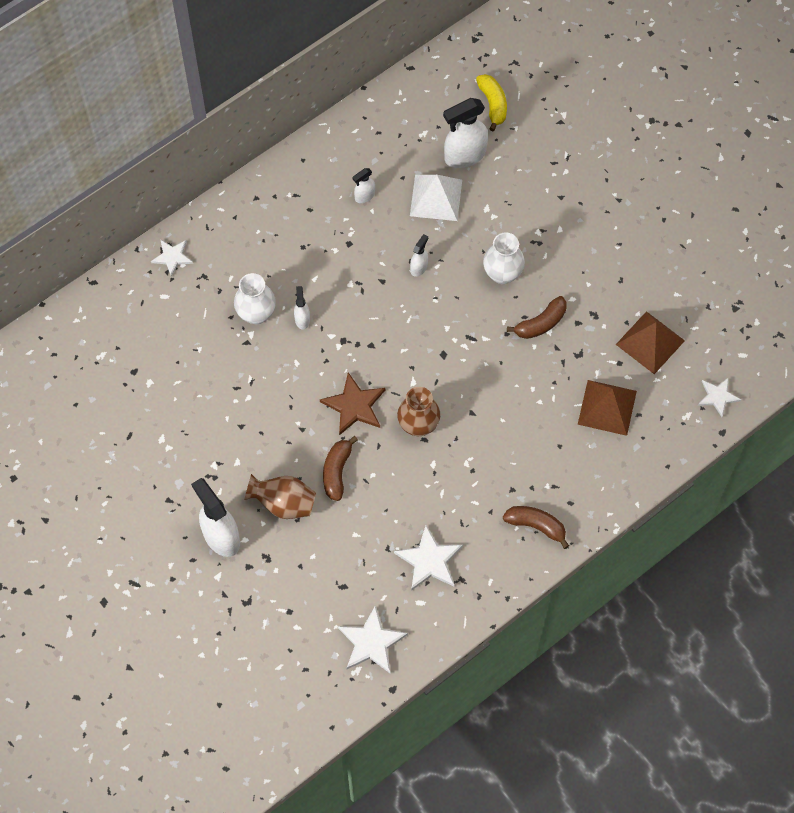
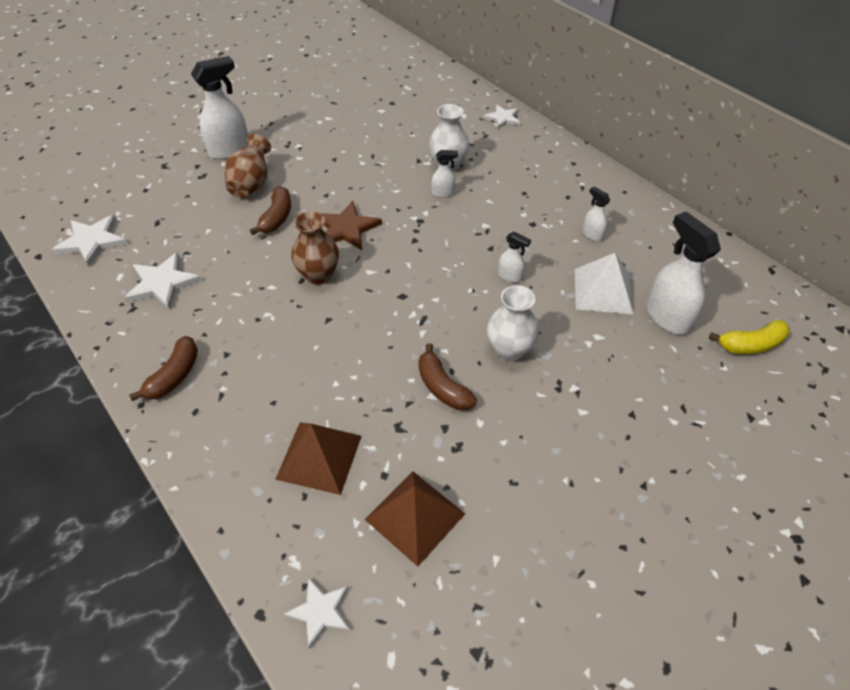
camera: 90 degrees right, 15 degrees down
brown banana [323,436,358,501] -> brown banana turned 90 degrees clockwise [250,186,291,235]

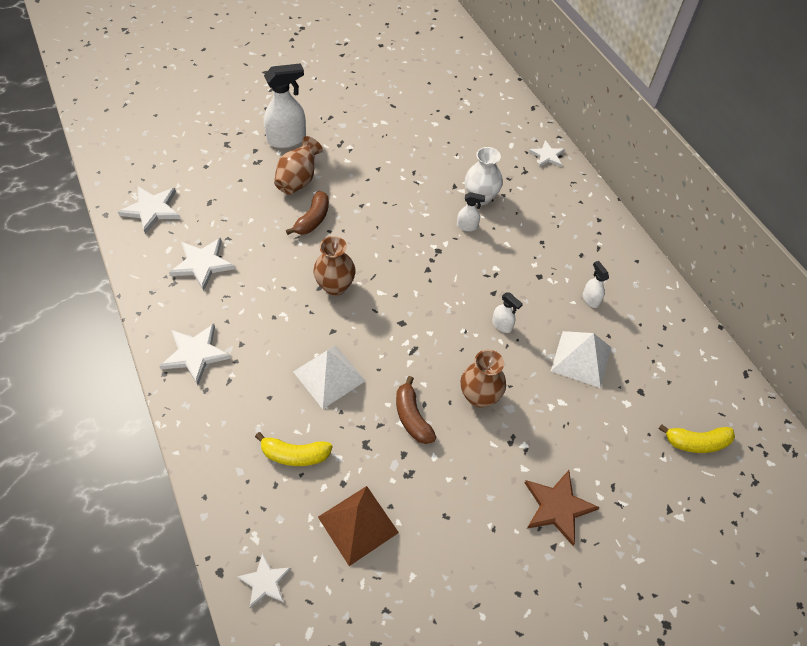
camera: 10 degrees right, 5 degrees up
brown banana [129,336,198,401] -> white star [159,324,231,385]
brown pyramid [275,422,362,495] -> yellow banana [255,432,332,466]
brown star [320,201,382,250] -> brown star moved to [525,470,600,546]
white vase [487,285,539,361] -> brown vase [460,350,506,408]
white spray bottle [647,212,721,335] -> none
none -> white pyramid [293,345,366,409]

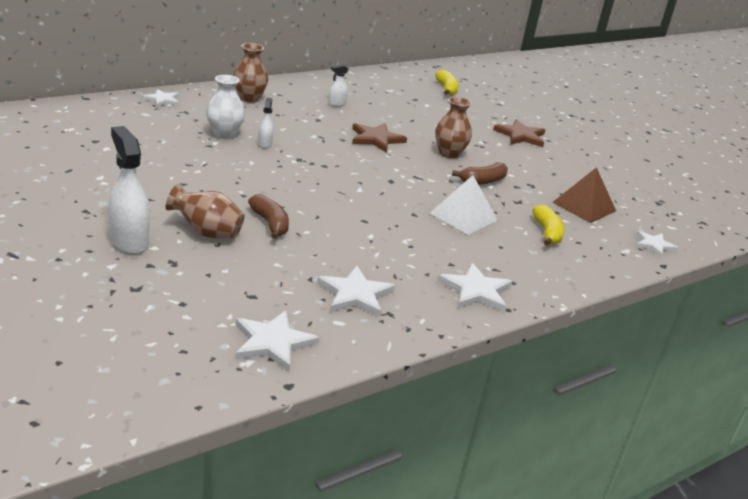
camera: 100 degrees left, 25 degrees down
brown banana [286,191,329,235] -> brown banana turned 45 degrees clockwise [248,194,289,239]
brown vase [313,236,356,296] -> brown vase moved to [233,43,268,103]
white spray bottle [492,292,523,333] -> brown star [352,123,407,153]
white pyramid [551,331,611,388] -> none

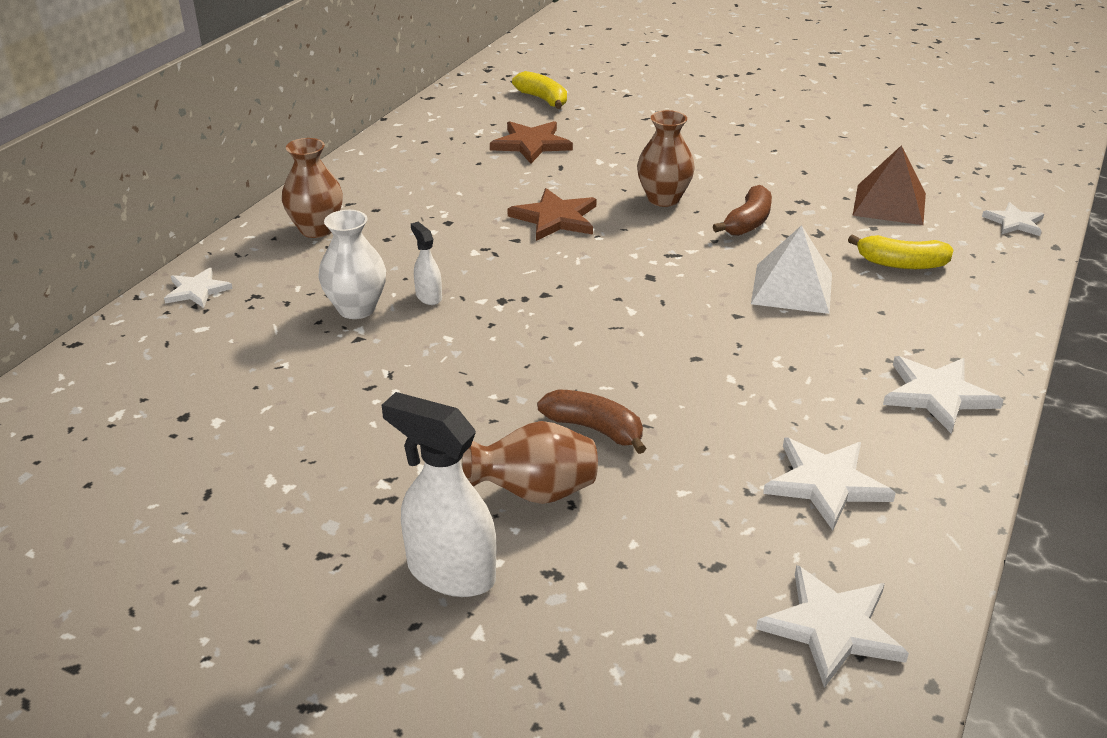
camera: 25 degrees left, 5 degrees up
white spray bottle [329,64,348,107] -> none
brown star [493,119,545,147] -> brown star moved to [490,121,573,164]
yellow banana [532,205,565,246] -> yellow banana turned 135 degrees clockwise [848,234,953,269]

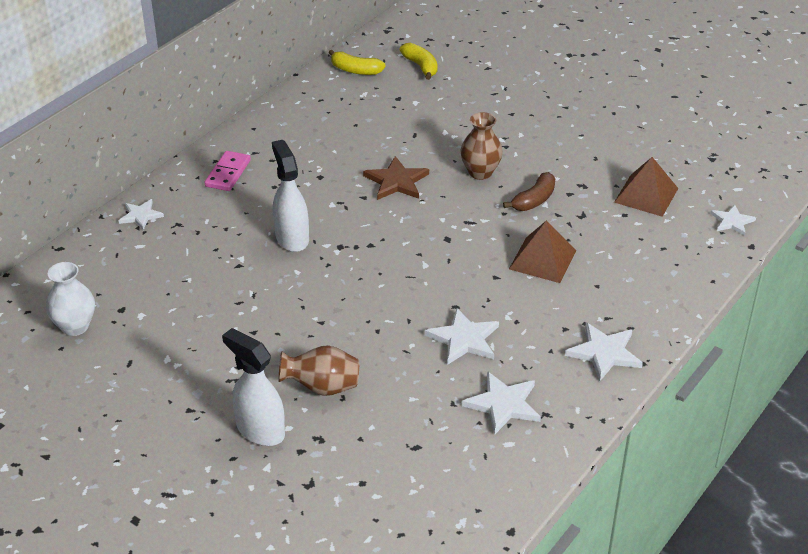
camera: 10 degrees right, 5 degrees up
brown vase [282,138,343,238] -> pink domino [204,151,251,191]
white vase [318,210,386,319] -> white vase moved to [46,262,95,336]
white spray bottle [411,222,442,305] -> white spray bottle [272,140,309,252], size x1.98
brown star [490,121,573,164] -> none
brown banana [537,389,646,454] -> none
white pyramid [751,225,832,314] -> brown pyramid [509,221,576,283]
white star [756,565,909,688] -> white star moved to [425,308,499,365]
yellow banana [848,234,953,269] -> yellow banana moved to [329,50,386,75]

